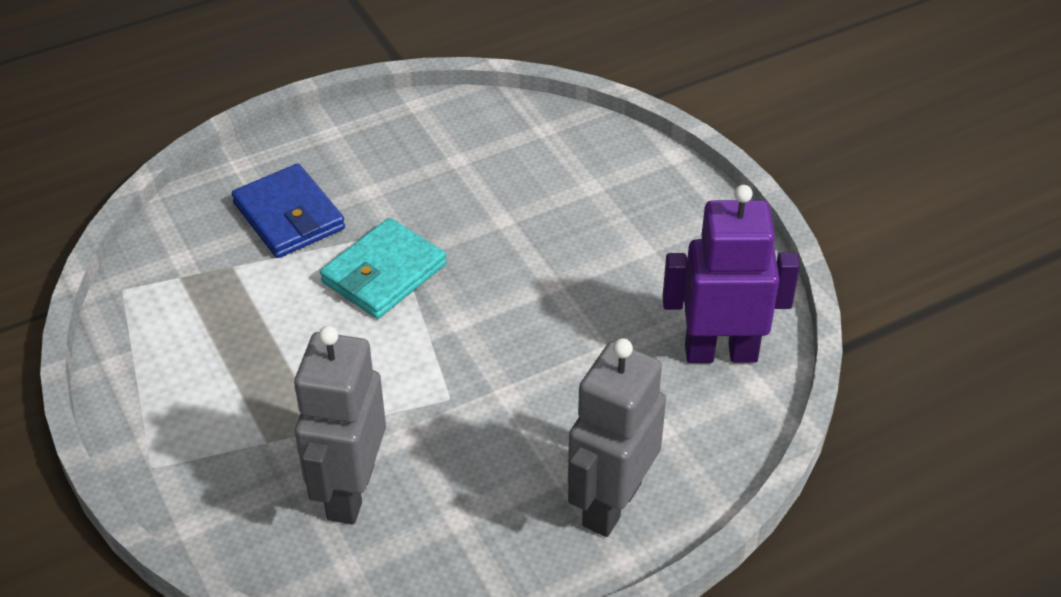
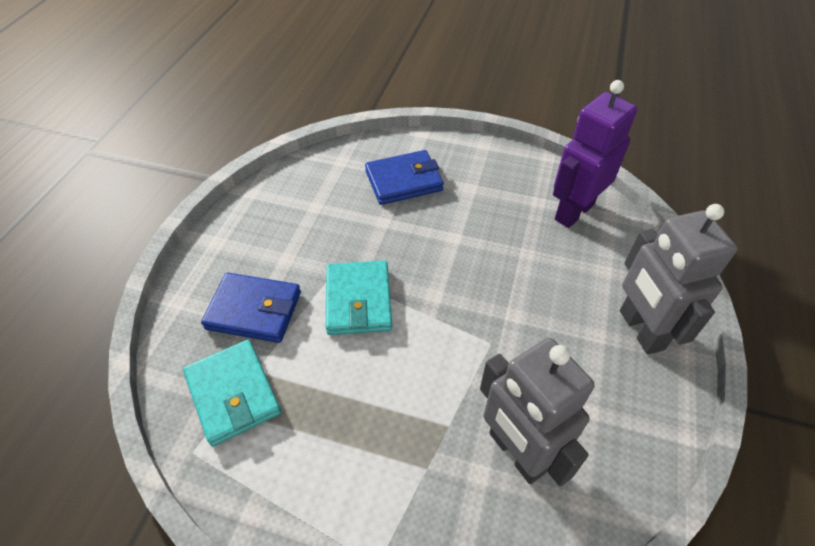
camera: 45 degrees left, 5 degrees up
none -> turquoise wallet [183,340,281,446]
none -> blue wallet [365,150,444,205]

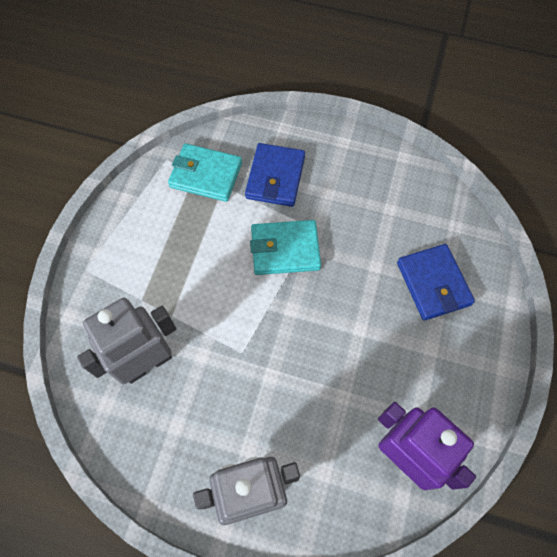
camera: 90 degrees right, 15 degrees up
turquoise wallet [183,340,281,446] -> turquoise wallet turned 45 degrees clockwise [168,143,242,202]

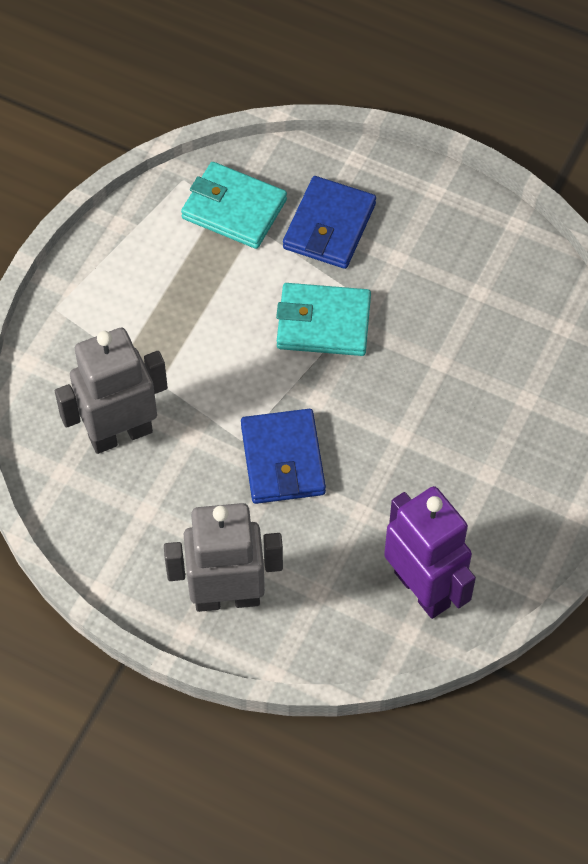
camera: 10 degrees right, 5 degrees down
blue wallet [397,244,475,320] -> blue wallet moved to [241,409,326,504]

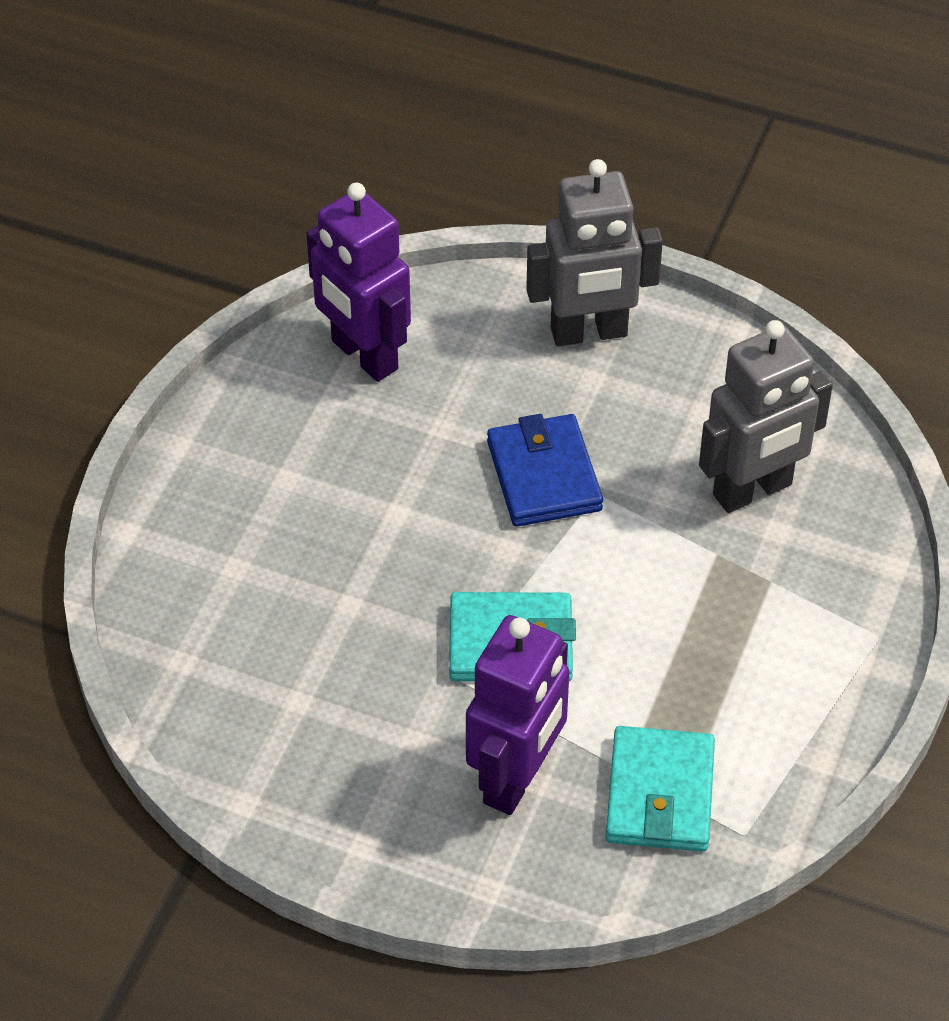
camera: 175 degrees right, 10 degrees down
turquoise wallet [181,162,287,249] -> turquoise wallet turned 75 degrees clockwise [606,726,715,851]
blue wallet [283,176,376,269] -> purple robot [466,615,570,815]

